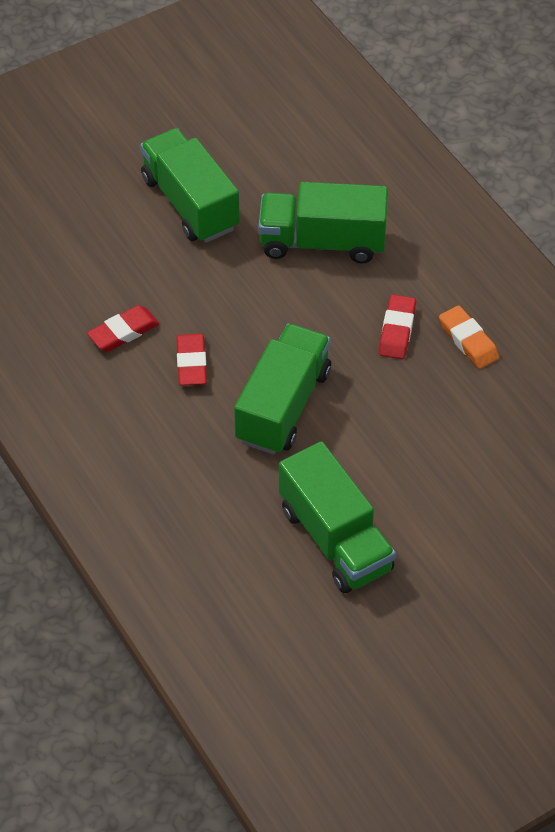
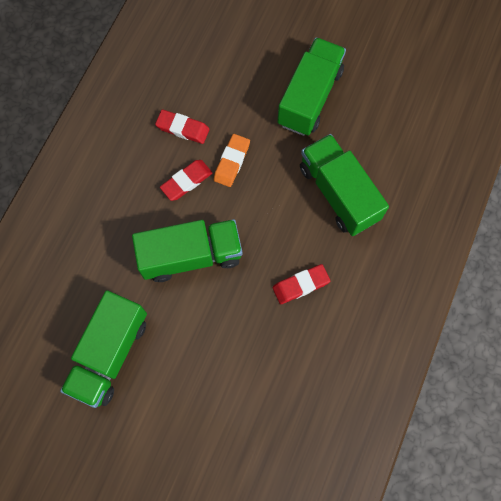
camera: 55 degrees right, 20 degrees up
orange eraser [439,305,499,369] -> orange eraser moved to [214,134,250,187]

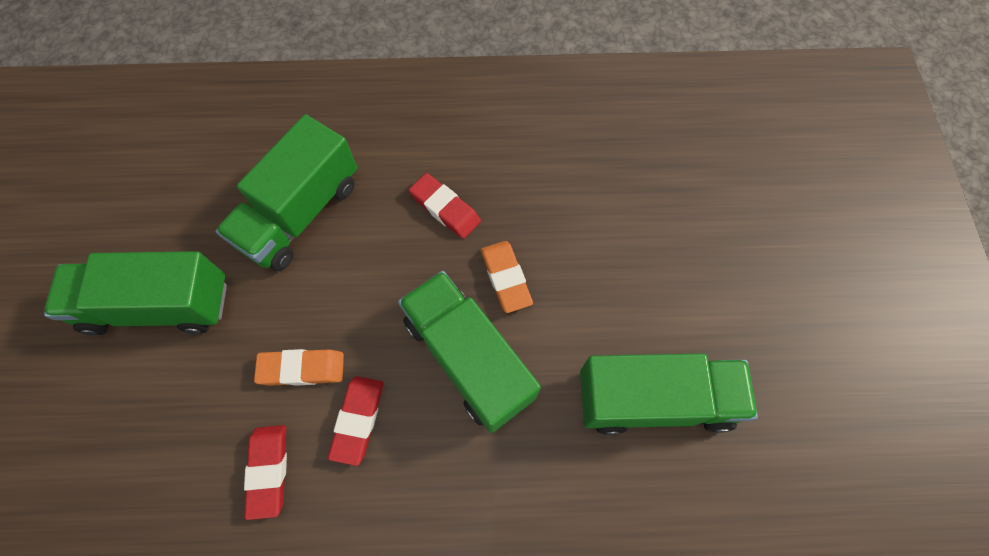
camera: 115 degrees left, 5 degrees down
red eraser [160,160,212,201] -> red eraser turned 75 degrees clockwise [328,376,383,466]
none -> orange eraser [481,241,533,313]

